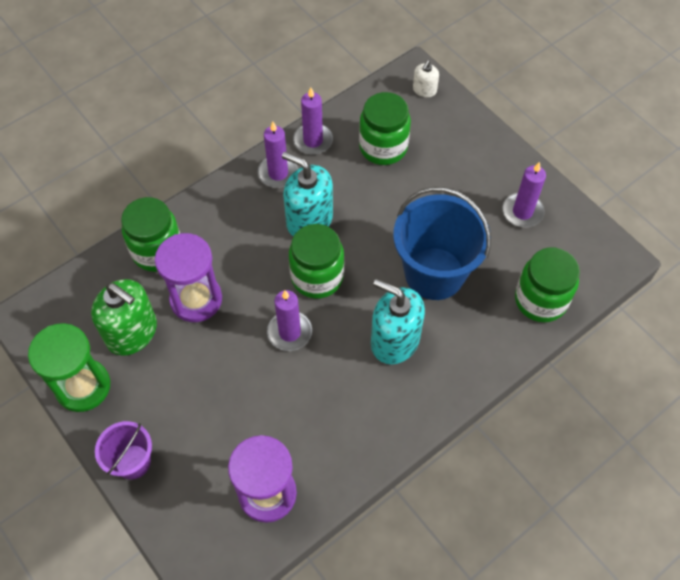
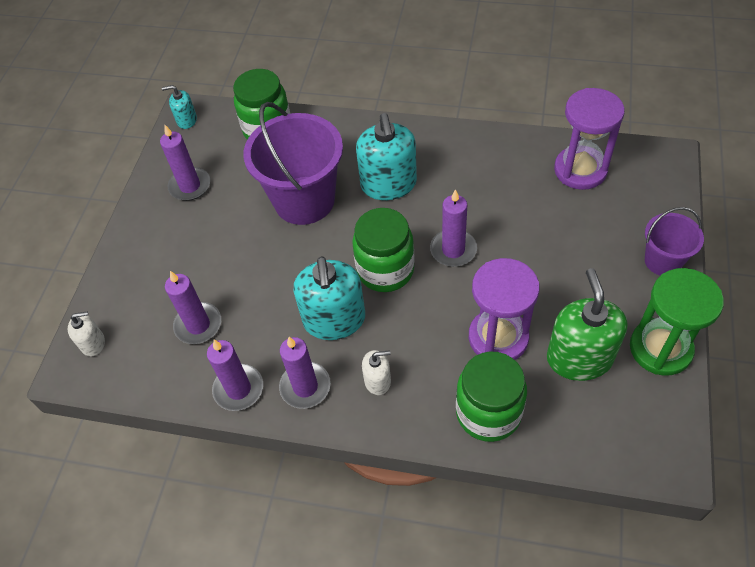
camera: 125 degrees left, 5 degrees down
green jar [359,92,411,165] -> purple candle [165,271,221,344]
blue bucket [393,187,491,300] -> purple bucket [243,102,343,225]
none -> turquoise soap dispenser [162,85,197,129]
none -> white soap dispenser [362,350,391,395]

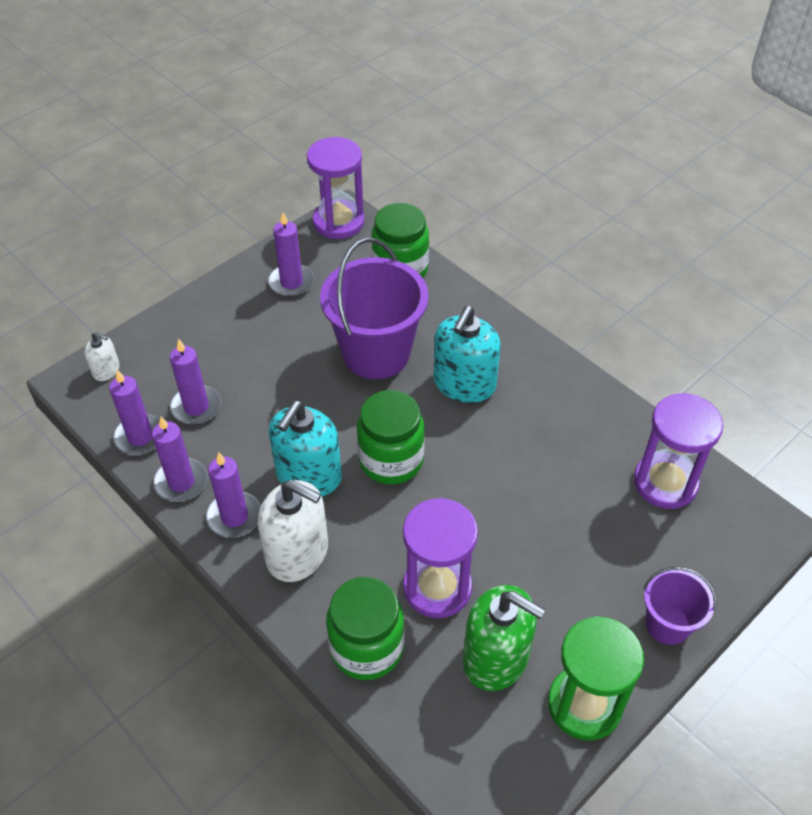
camera: 30 degrees right, 5 degrees down
turquoise soap dispenser [162,85,197,129] -> purple hourglass [307,137,365,239]
white soap dispenser [362,350,391,395] -> white soap dispenser [258,480,328,582], size x2.00
purple candle [430,189,477,267] -> purple candle moved to [109,370,160,455]
green soap dispenser [547,268,628,381] -> green soap dispenser turned 90 degrees clockwise [463,585,545,691]

